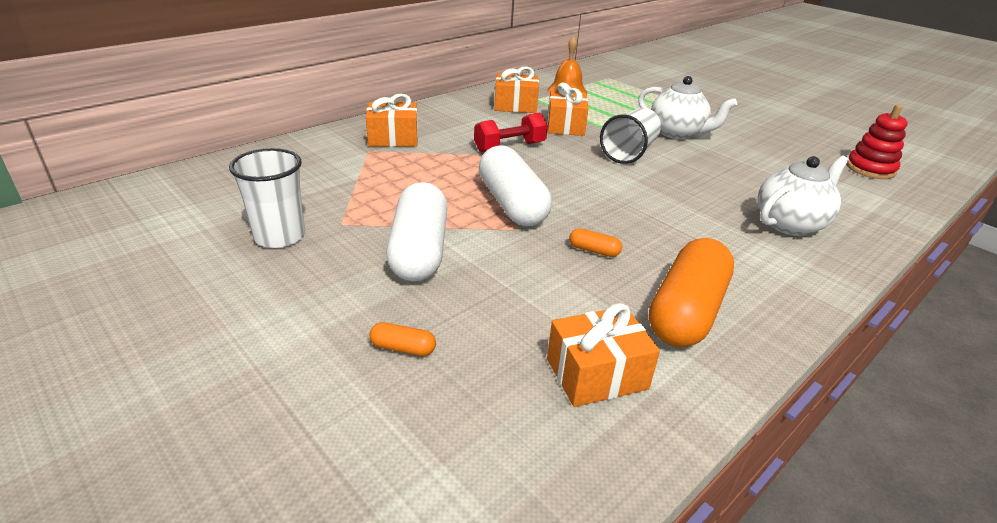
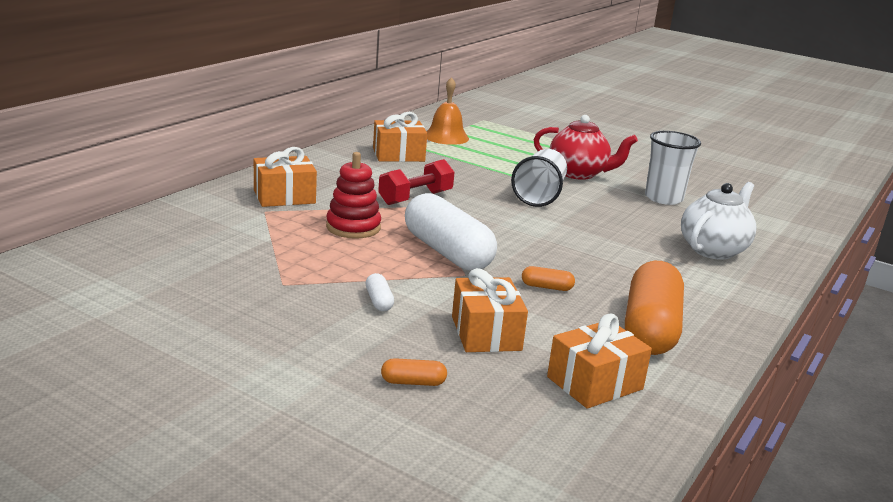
camera: 15 degrees left, 10 degrees down
white cup [229,148,305,248] -> white cup moved to [645,131,701,205]
white capsule [386,182,448,282] -> white capsule [366,273,394,311], size x0.40
orange gift [547,83,589,136] -> orange gift moved to [452,268,528,352]
white teapot [638,76,737,139] -> red teapot [534,115,638,180]
red stacking toy [846,105,908,179] -> red stacking toy moved to [326,152,381,239]

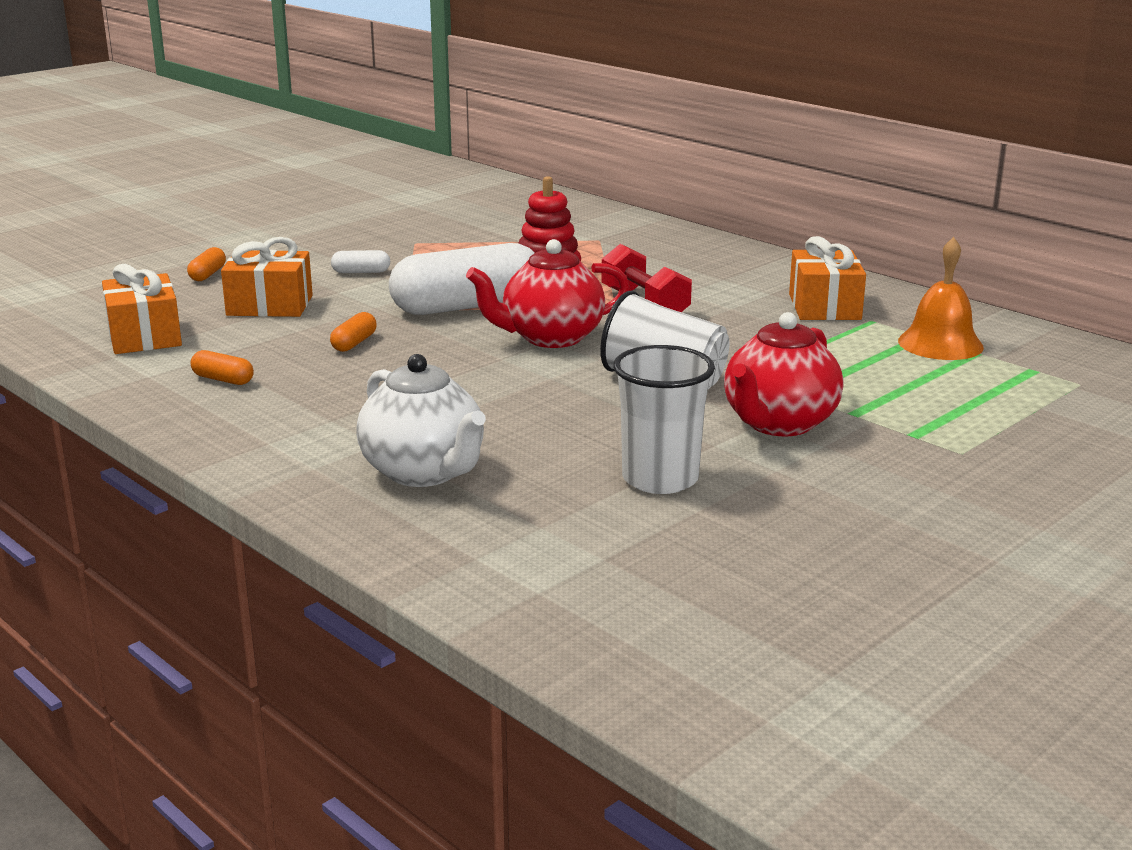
camera: 105 degrees right, 0 degrees up
orange gift [254,147,317,207] -> none
orange capsule [625,261,684,355] -> orange capsule [191,350,254,385], size x0.40
none -> red teapot [466,239,629,348]

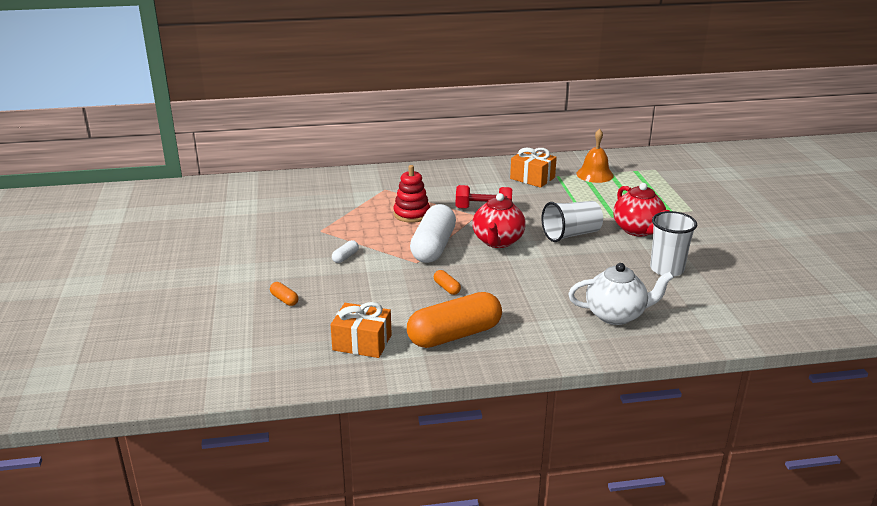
camera: 55 degrees left, 5 degrees up
orange capsule [191,350,254,385] -> orange capsule [407,292,502,348], size x2.49
orange gift [221,237,313,317] -> none

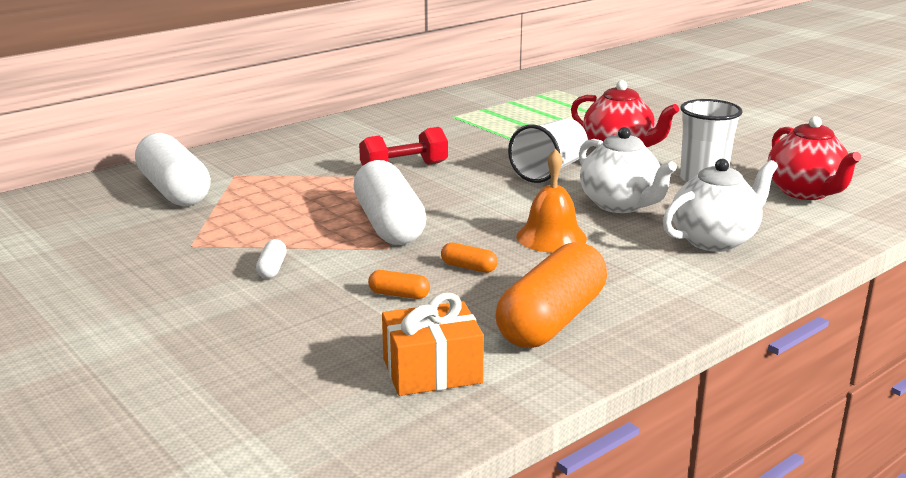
camera: 30 degrees left, 5 degrees down
orange capsule [270,282,299,306] -> orange capsule moved to [368,270,430,299]
red stacking toy [393,165,430,223] -> none
red teapot [472,193,526,248] -> red teapot moved to [768,116,861,200]
orange gift [510,148,557,188] -> none
orange bell [576,129,614,183] -> orange bell moved to [517,149,587,253]
none -> white capsule [135,133,211,206]
none -> white teapot [579,127,677,213]

